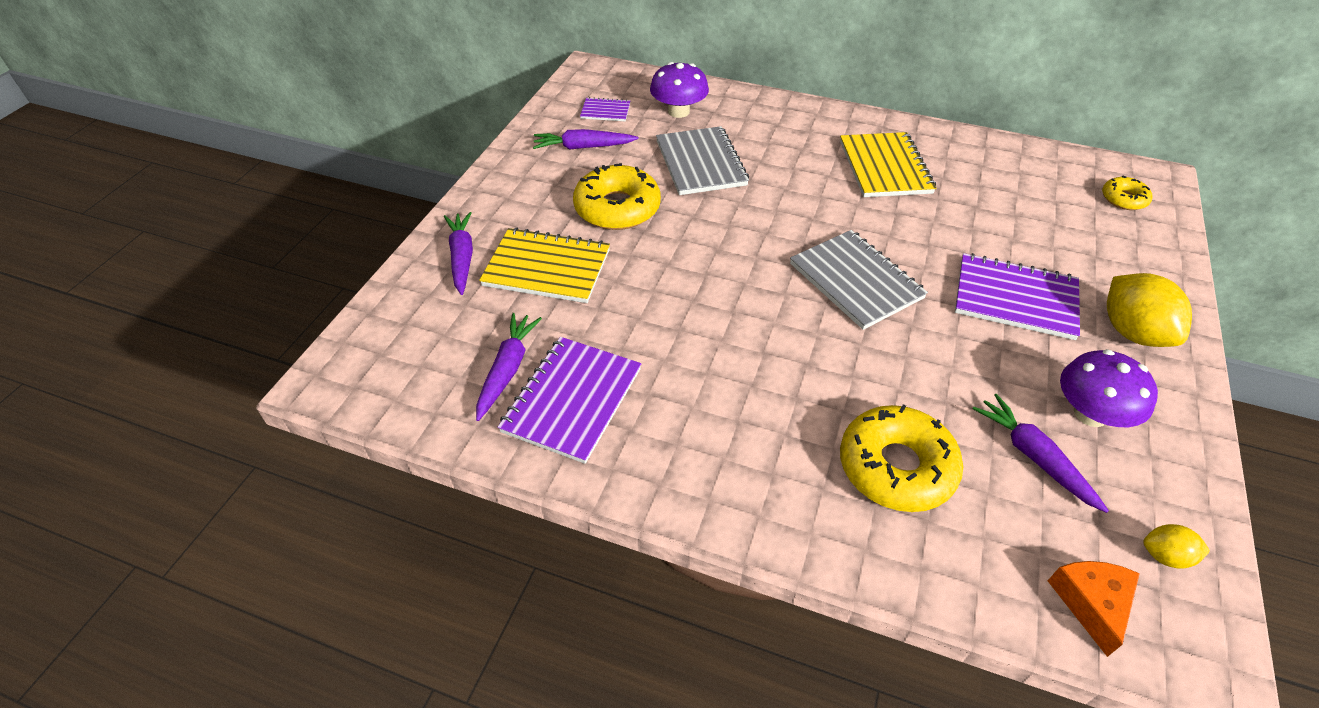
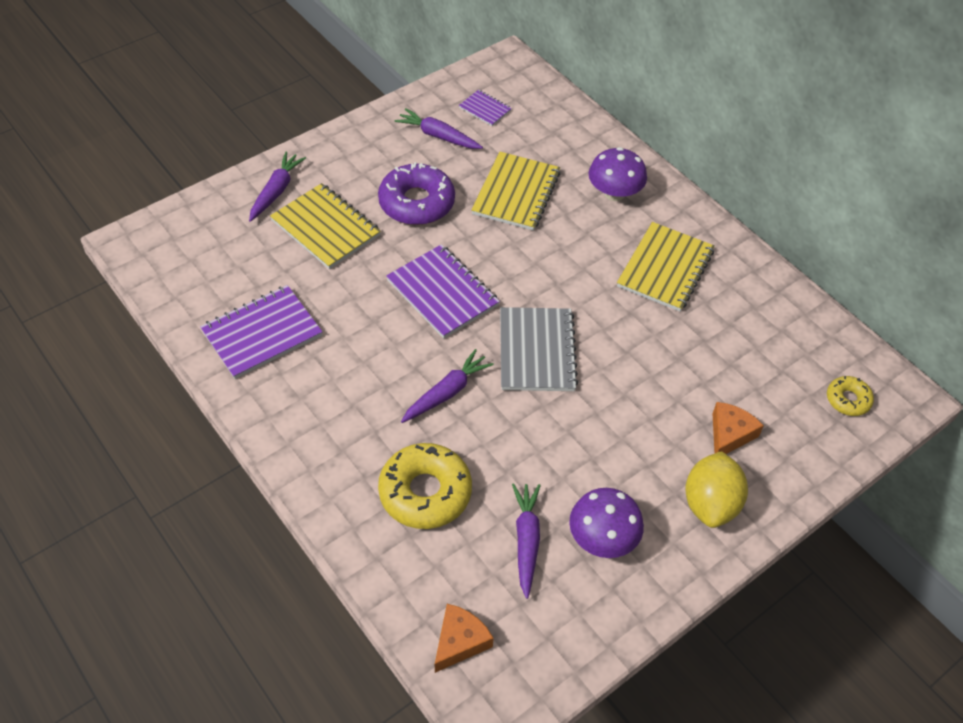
camera: 30 degrees right, 5 degrees up
purple carrot [476,313,542,421] -> purple carrot moved to [401,349,494,423]
yellow donut [573,163,661,230] -> purple donut [378,162,455,225]
purple mushroom [650,62,709,118] -> purple mushroom moved to [588,147,647,201]
grey notebook [656,126,749,195] -> yellow notebook [471,152,560,231]
purple notebook [955,253,1080,340] -> purple notebook moved to [386,244,500,339]
yellow lemon [1143,524,1210,569] -> none
none -> orange cheese [713,402,764,454]

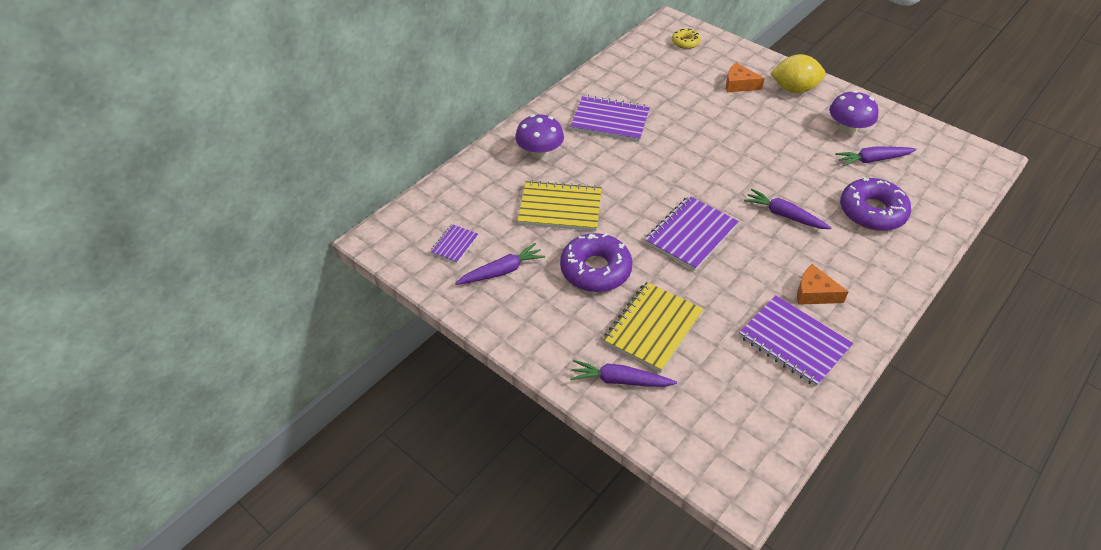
camera: 100 degrees left, 5 degrees down
yellow donut [378,443,472,529] -> purple donut [840,177,911,231]
purple carrot [395,108,483,149] -> purple carrot turned 135 degrees counterclockwise [455,243,545,285]
orange cheese [435,604,494,673] -> orange cheese moved to [797,264,849,305]
grey notebook [500,307,579,391] -> none
yellow notebook [617,222,715,312] -> purple notebook [570,95,650,142]

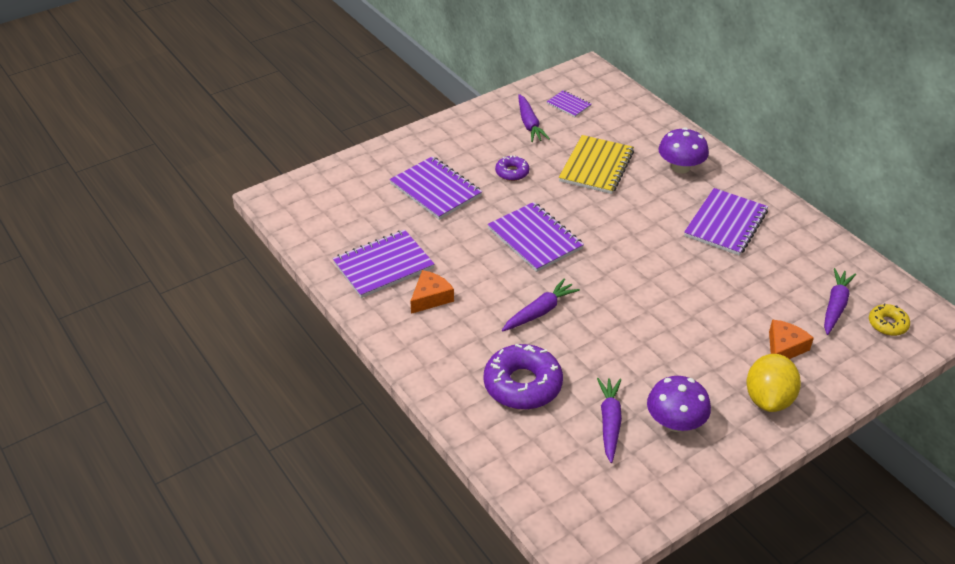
camera: 105 degrees right, 5 degrees down
purple donut [560,233,632,292] -> purple donut [495,155,529,181], size x0.53
purple carrot [570,360,677,387] -> purple carrot moved to [824,268,856,335]
yellow notebook [603,282,703,372] -> purple notebook [389,156,482,220]

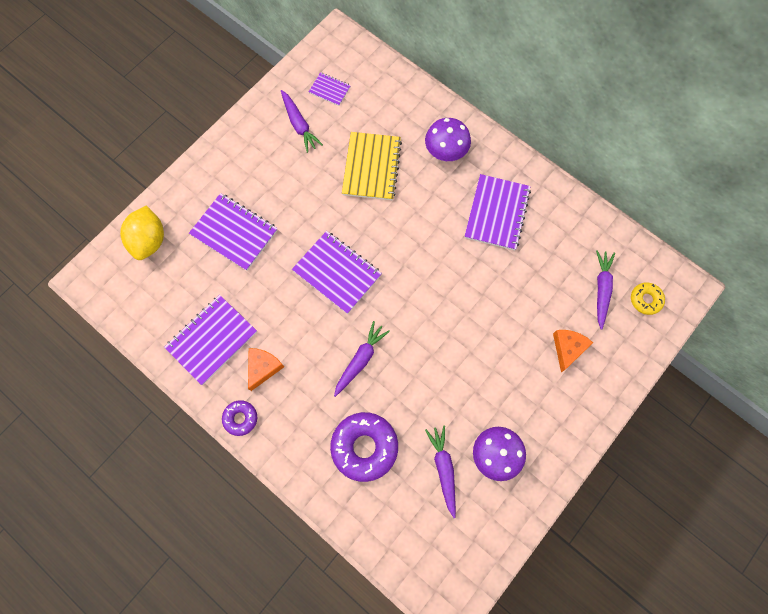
camera: 15 degrees left, 30 degrees up
purple donut [495,155,529,181] -> purple donut moved to [222,400,257,436]
yellow lemon [746,354,801,412] -> yellow lemon moved to [120,206,164,260]

